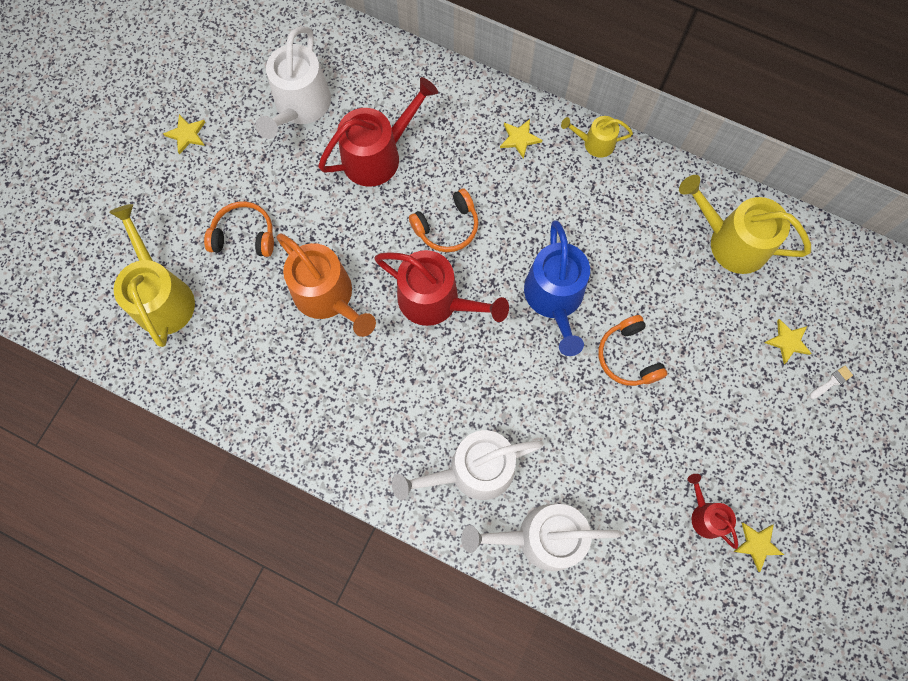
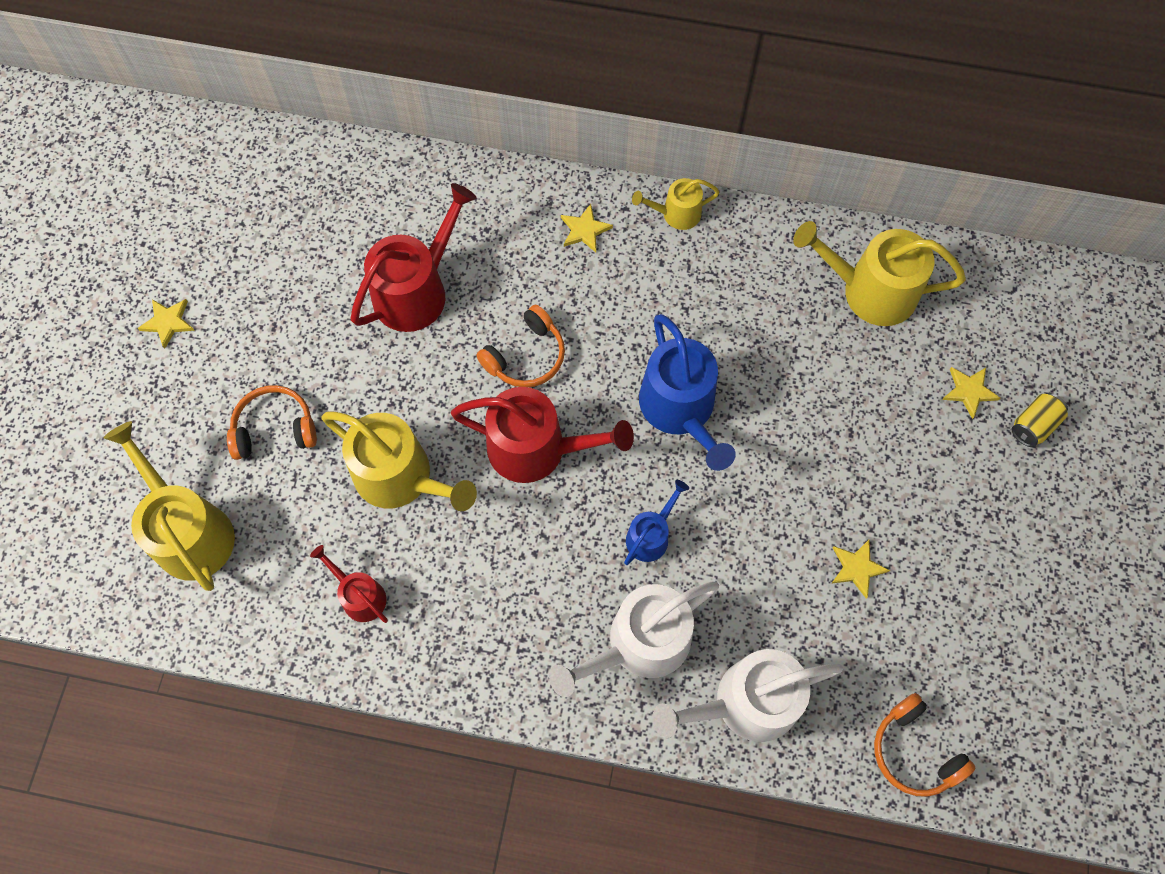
camera: 15 degrees left, 5 degrees down
white watering can [255,26,331,139] -> none
orange watering can [276,233,376,337] -> yellow watering can [321,411,477,511]
orange headphones [598,315,667,386] -> orange headphones moved to [874,693,976,797]
red watering can [688,474,738,549] -> red watering can moved to [310,545,388,623]
yellow star [733,523,784,572] -> yellow star moved to [831,540,890,598]
white brush [809,366,853,399] -> yellow can [1012,393,1068,447]
none -> blue watering can [624,480,689,565]

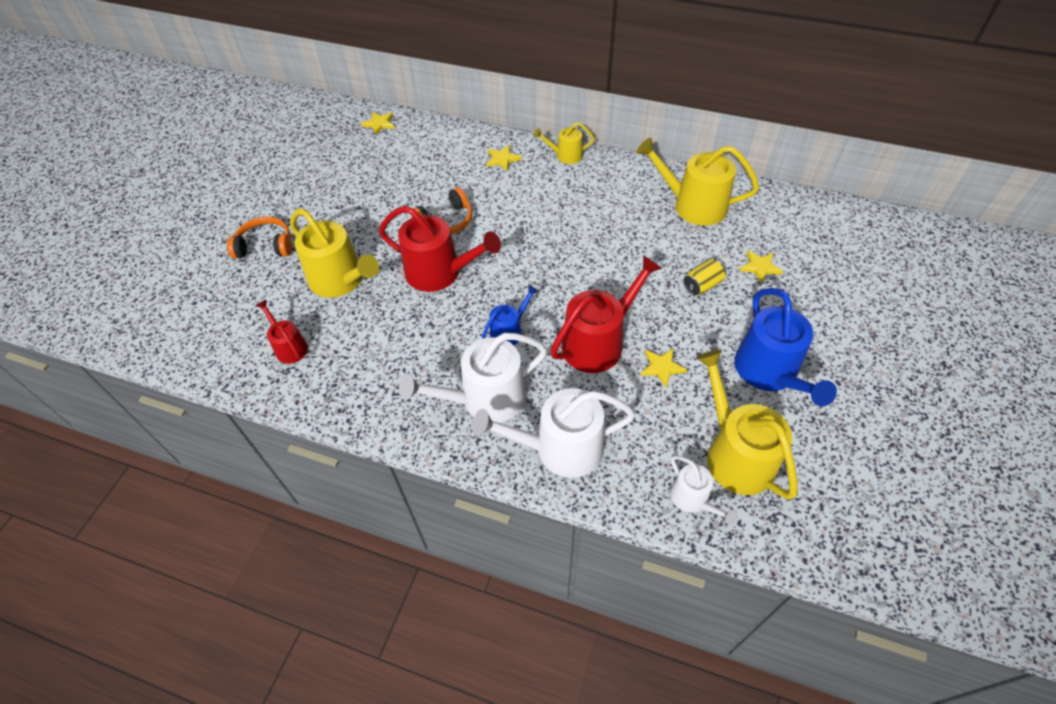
camera: 10 degrees right, 15 degrees down
yellow watering can [104,421,235,591] -> yellow watering can moved to [696,350,798,500]
yellow star [137,299,195,349] -> yellow star moved to [361,112,395,135]
red watering can [350,183,476,332] -> red watering can moved to [550,255,662,373]
blue watering can [639,314,735,471] -> blue watering can moved to [735,288,837,406]
orange headphones [874,693,976,797] -> white watering can [670,455,738,525]
yellow can [1012,393,1068,447] -> yellow can moved to [683,259,726,295]

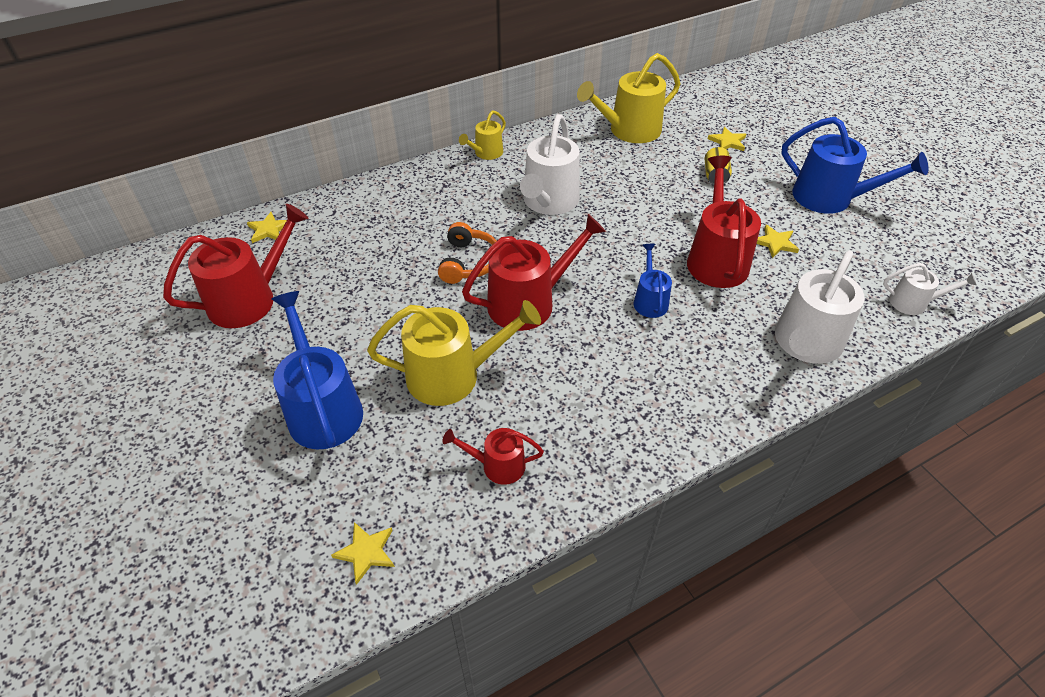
camera: 50 degrees left, 5 degrees down
orange headphones [227,217,292,258] -> blue watering can [272,291,363,450]
white watering can [399,333,547,423] -> white watering can moved to [520,114,580,215]
yellow star [486,145,522,171] -> yellow star moved to [331,522,395,585]
yellow watering can [696,350,798,500] -> none
none -> red watering can [163,204,308,328]

